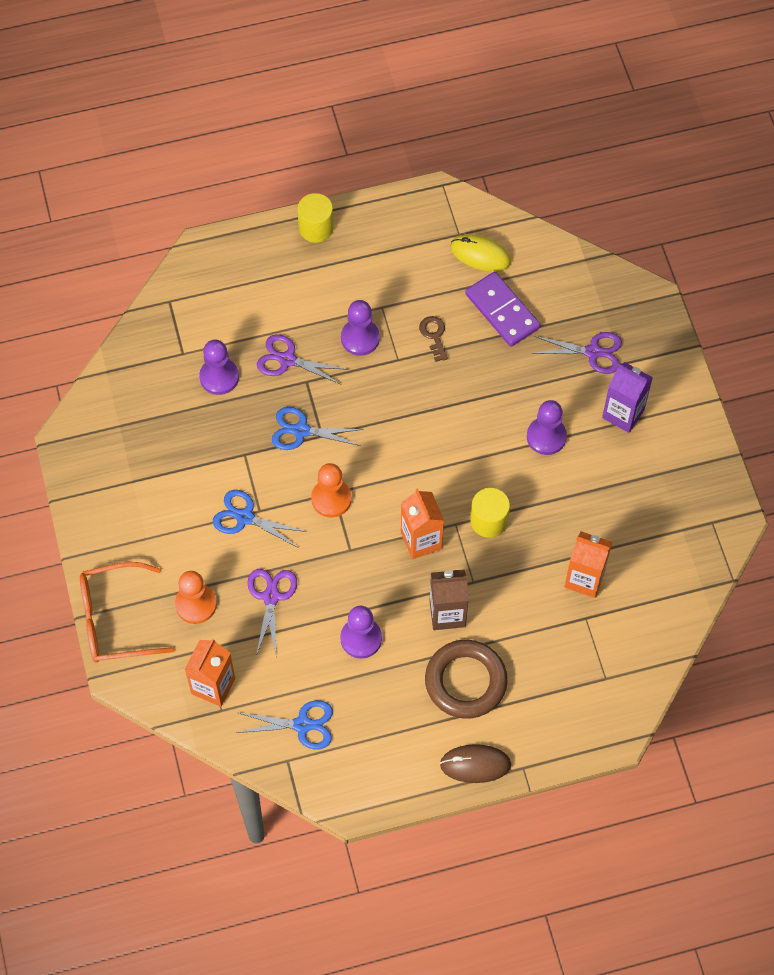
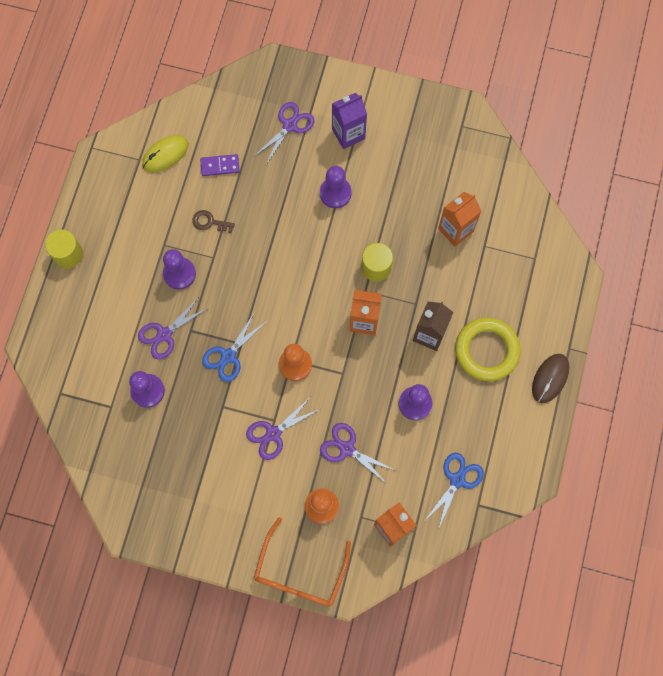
camera: 60 degrees left, 10 degrees up
blue scissors [213,490,306,548] -> purple scissors [246,398,320,460]
brown ring [425,640,508,719] -> yellow ring [455,318,521,381]
purple domino [465,272,541,347] -> purple domino [200,154,240,176], size x0.60

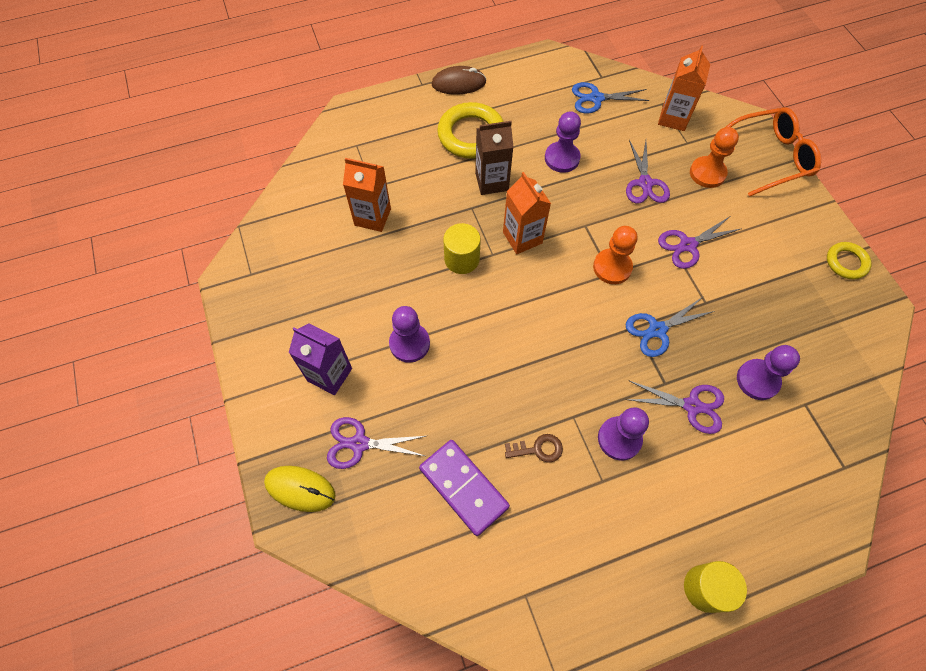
camera: 125 degrees left, 10 degrees down
yellow mouse [142,135,188,172] -> yellow mouse moved to [264,466,336,512]
brown key [192,210,235,233] -> brown key turned 75 degrees counterclockwise [505,434,563,463]
purple domino [200,154,240,176] -> purple domino [419,440,510,536], size x1.66
blue scissors [202,313,267,382] -> blue scissors turned 150 degrees clockwise [625,298,715,357]
purple scissors [246,398,320,460] -> purple scissors turned 135 degrees clockwise [658,217,740,269]
none -> yellow ring [827,242,872,279]

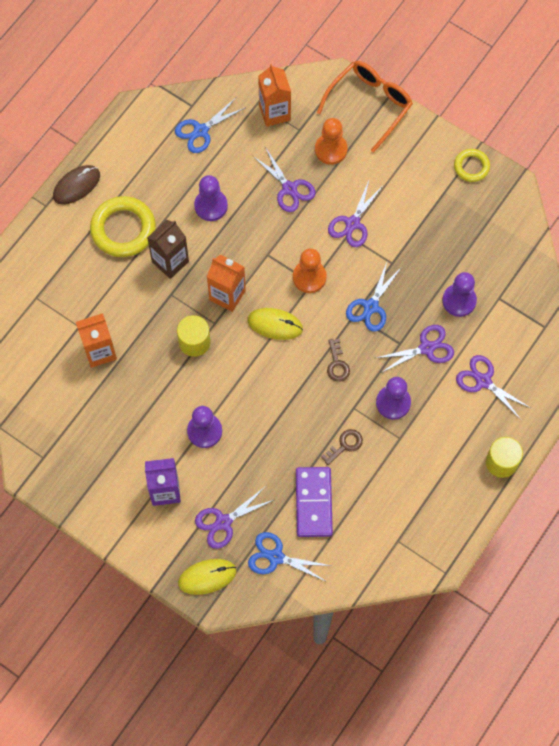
camera: 35 degrees left, 5 degrees up
purple domino [419,440,510,536] -> purple domino turned 75 degrees clockwise [296,467,333,537]
none -> yellow mouse [247,308,303,340]
none -> blue scissors [248,532,331,582]
none -> brown key [327,339,350,382]
none -> purple scissors [456,355,530,420]

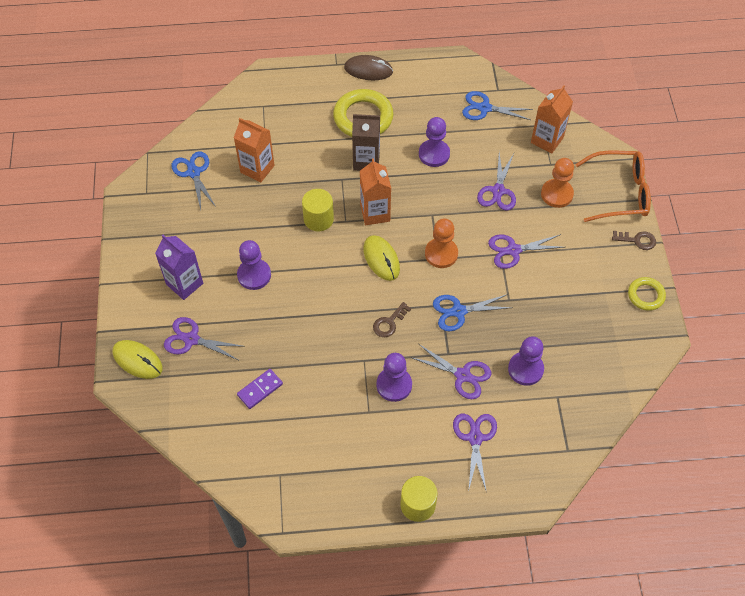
camera: 50 degrees right, 10 degrees down
blue scissors [248,532,331,582] -> blue scissors moved to [171,151,216,209]
purple domino [296,467,333,537] -> purple domino [237,369,283,409], size x0.60
brown key [321,429,363,465] -> brown key moved to [612,231,656,250]

